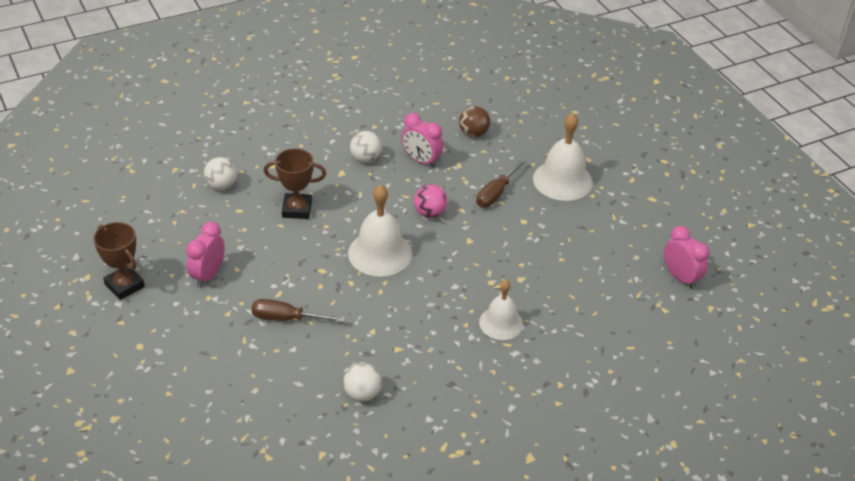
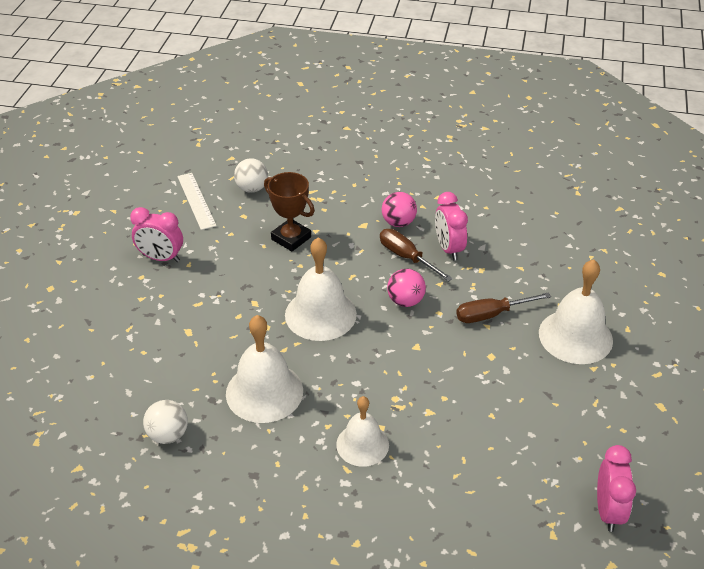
camera: 40 degrees right, 0 degrees up
brown trophy [93,222,145,300] -> none
pink clock [186,222,225,288] -> pink clock turned 135 degrees counterclockwise [130,207,183,262]
brown screwdriver [251,299,345,322] -> brown screwdriver moved to [380,229,453,282]
white ball [350,131,382,163] -> pink ball [382,192,417,227]
brown ball [459,106,490,137] -> none
none -> white ruler [177,173,217,230]
none -> white bell [226,315,303,423]

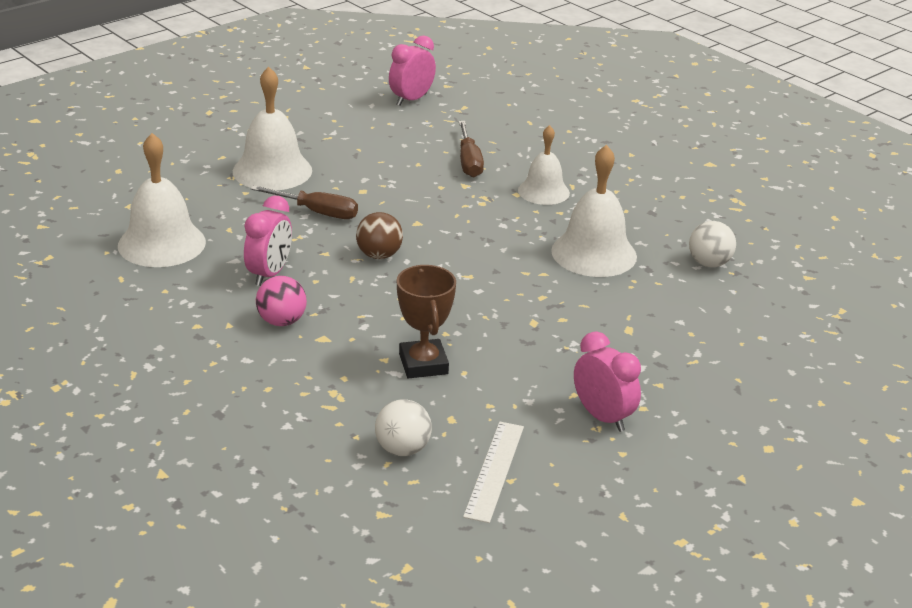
camera: 145 degrees left, 10 degrees down
white bell [285,237,357,341] -> white bell moved to [118,133,206,267]
brown screwdriver [380,229,453,282] -> brown screwdriver moved to [459,121,484,177]
pink ball [387,269,426,307] -> brown ball [356,212,403,259]

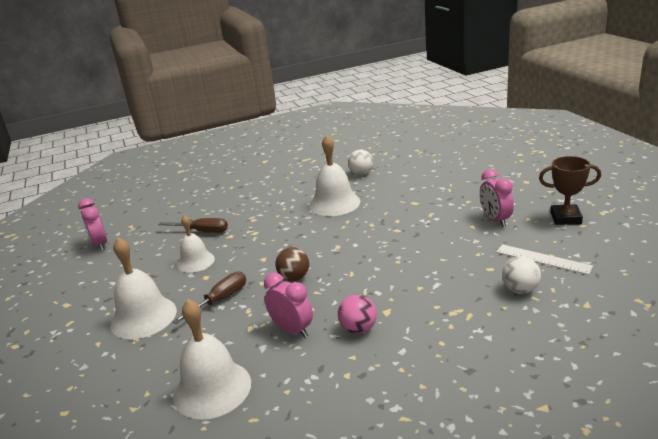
camera: 65 degrees left, 5 degrees down
brown trophy [397,265,456,379] -> brown trophy moved to [539,156,601,225]
white bell [518,125,570,205] -> white bell moved to [177,215,215,273]
pink clock [574,331,641,432] -> pink clock turned 90 degrees counterclockwise [480,169,514,227]

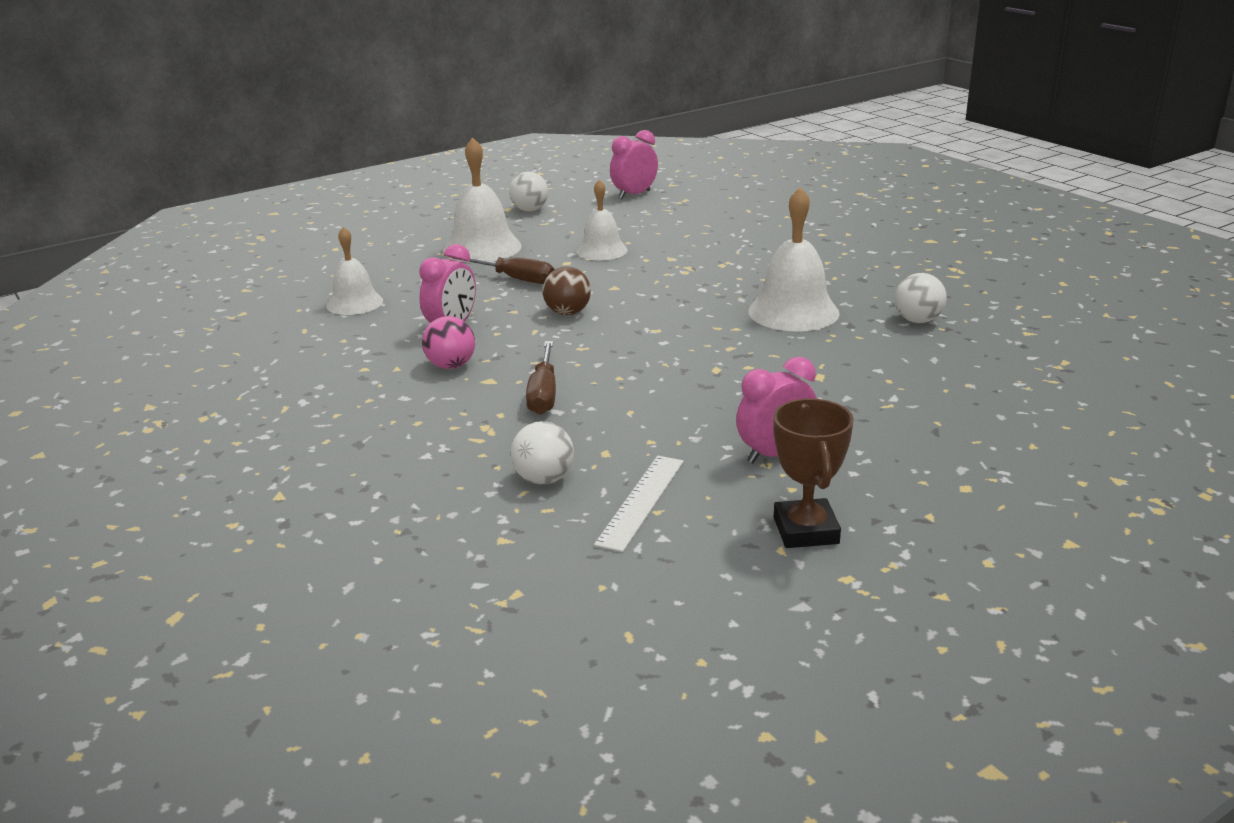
camera: 75 degrees right, 0 degrees up
brown screwdriver [158,218,228,233] -> brown screwdriver moved to [526,341,556,415]
white bell [173,299,251,419] -> white bell [326,227,383,315], size x0.65
none -> white ball [509,172,548,211]

